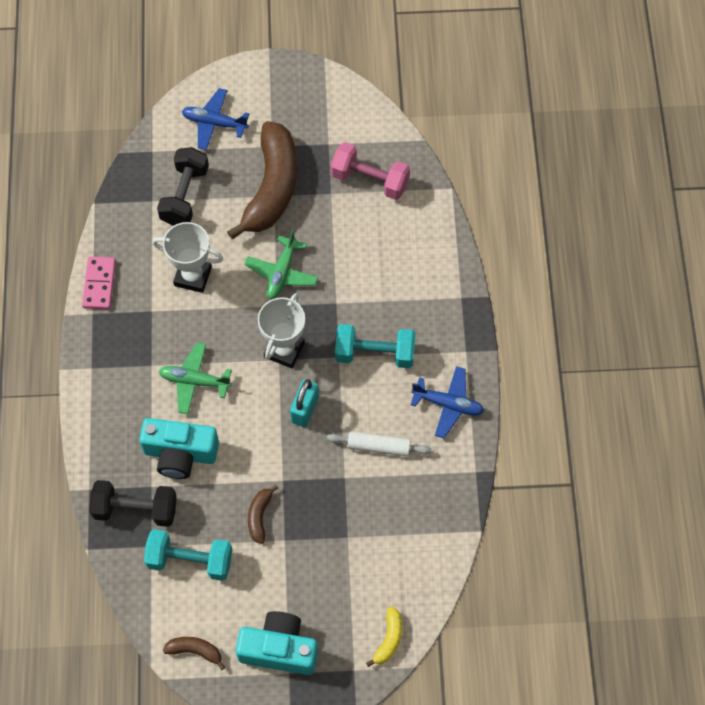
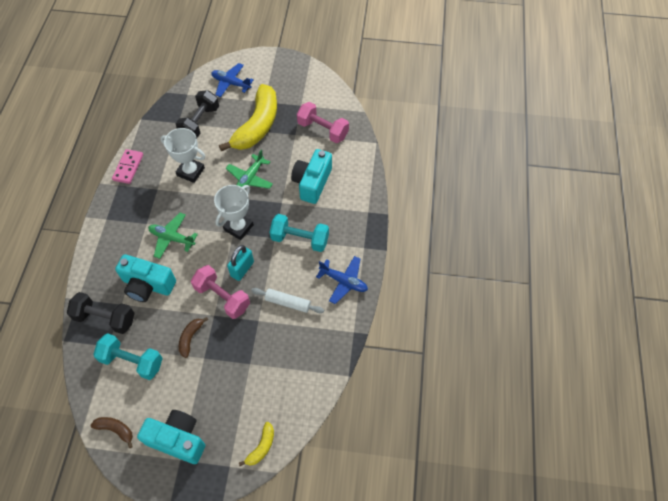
camera: 10 degrees right, 5 degrees down
brown banana [227,121,297,239] -> yellow banana [219,84,277,152]
none -> pink dumbbell [191,265,250,319]
none -> turquoise camera [291,149,332,204]

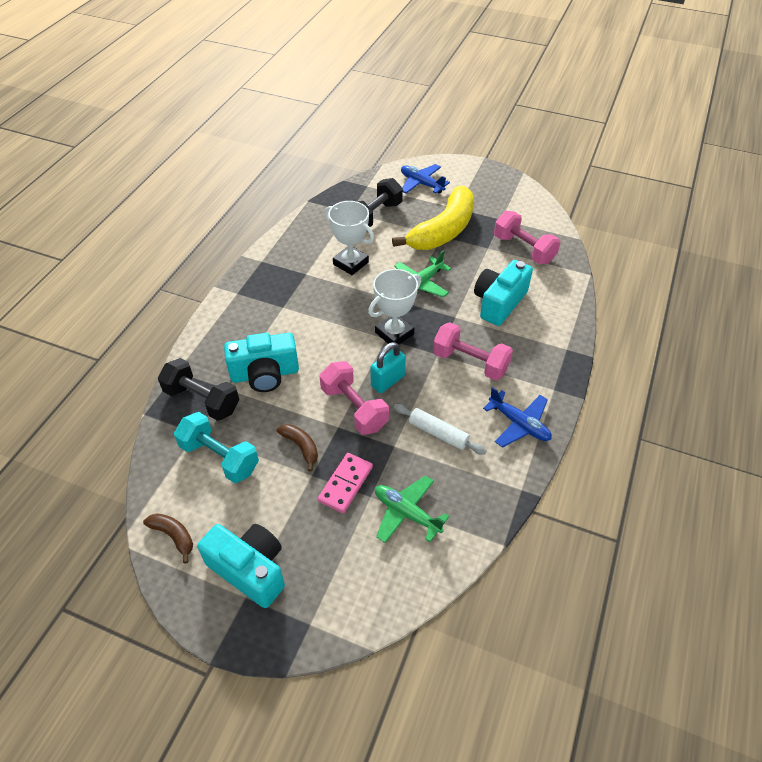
camera: 15 degrees right, 10 degrees down
pink domino [112,149,143,184] -> pink domino moved to [318,453,373,513]
turquoise camera [115,254,176,302] -> turquoise camera turned 45 degrees counterclockwise [224,333,299,392]
green plane [148,213,198,259] -> green plane moved to [375,475,449,543]
brown banana [179,317,208,358] -> brown banana turned 105 degrees clockwise [277,424,318,471]
yellow banana [239,422,274,466] -> none
turquoise dumbbell [270,214,329,252] -> pink dumbbell [433,322,513,381]

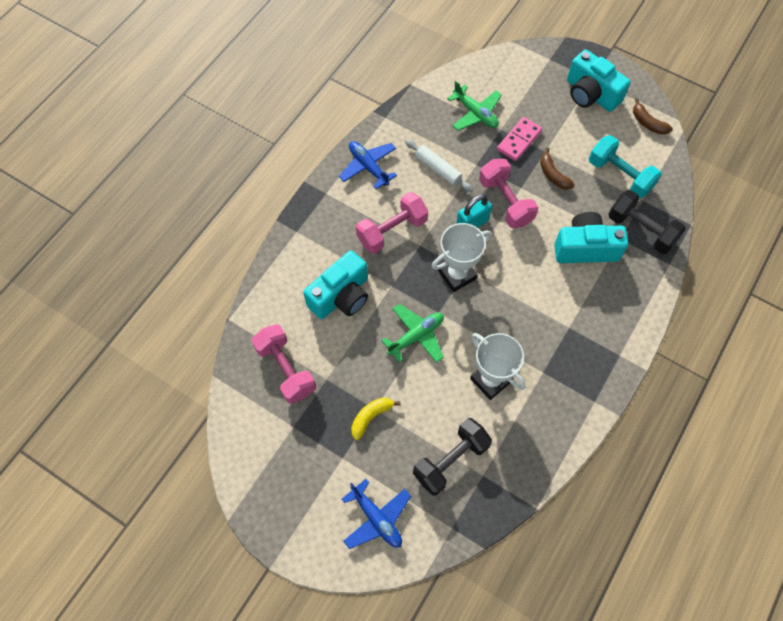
camera: 170 degrees left, 15 degrees up
yellow banana [392,186,474,250] -> yellow banana [351,398,400,440], size x0.42
pink dumbbell [433,322,513,381] -> pink dumbbell turned 75 degrees counterclockwise [356,192,428,254]

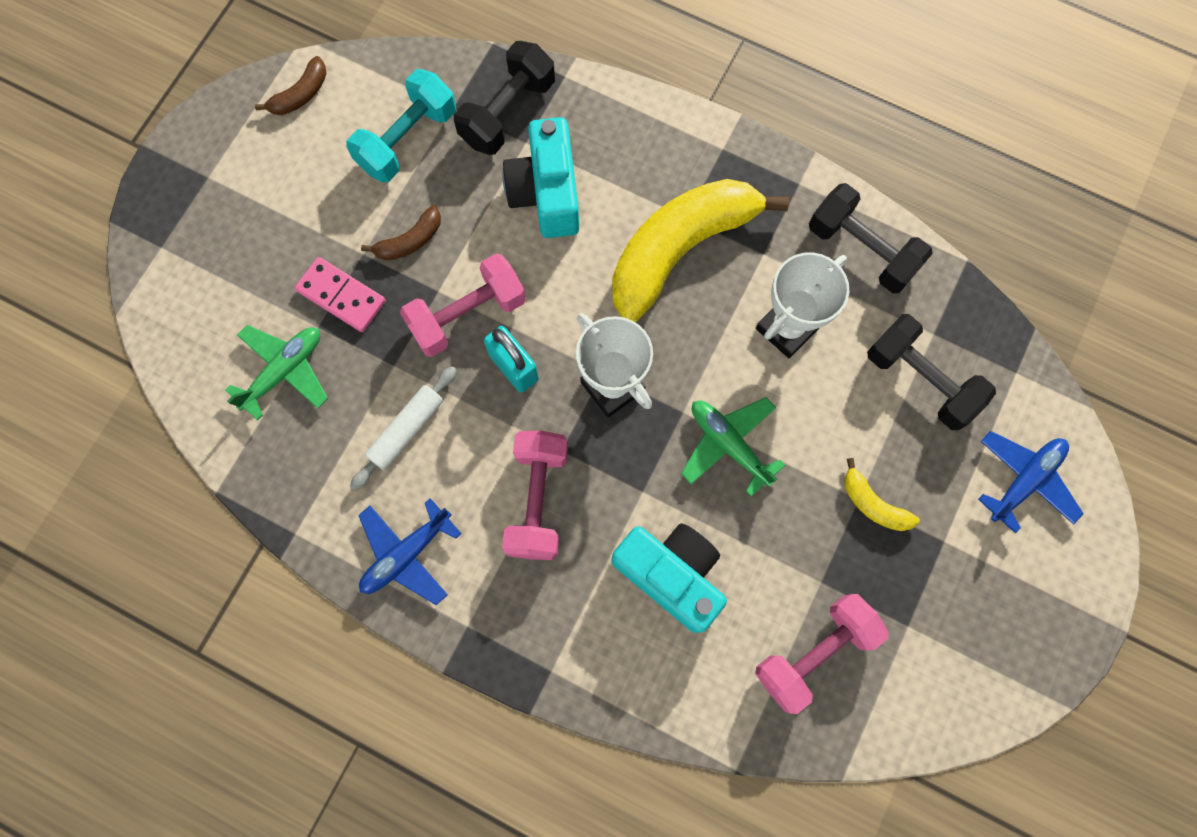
camera: 95 degrees left, 10 degrees up
pink dumbbell [356,192,428,254] -> pink dumbbell turned 45 degrees clockwise [502,430,568,560]
turquoise camera [567,50,631,112] -> none
none -> yellow banana [612,179,789,322]
none -> black dumbbell [809,183,933,293]

